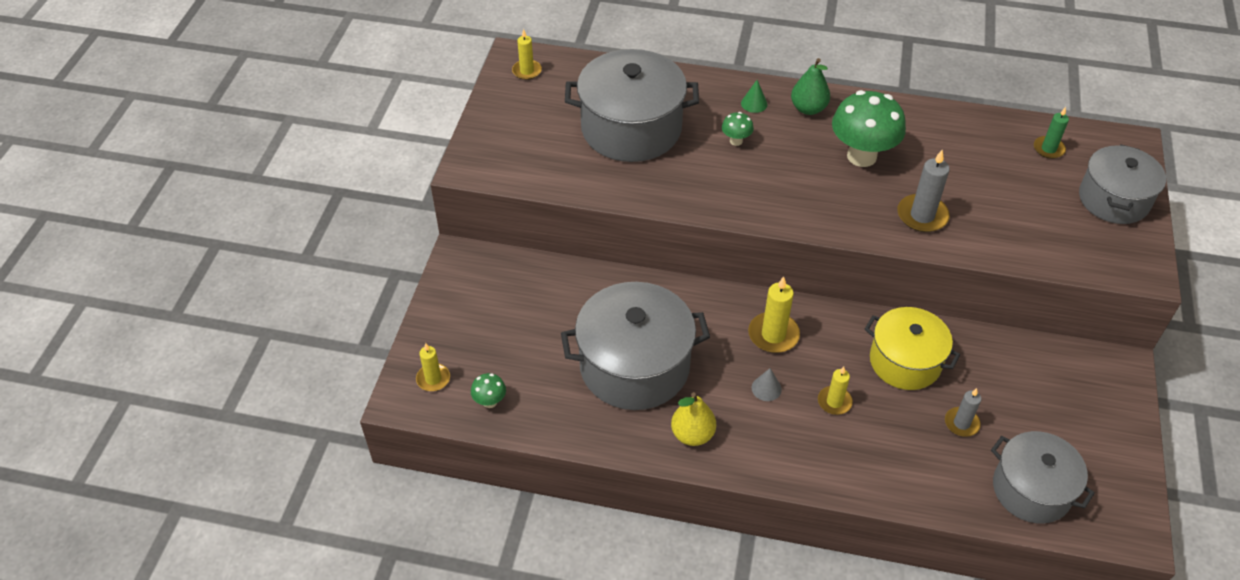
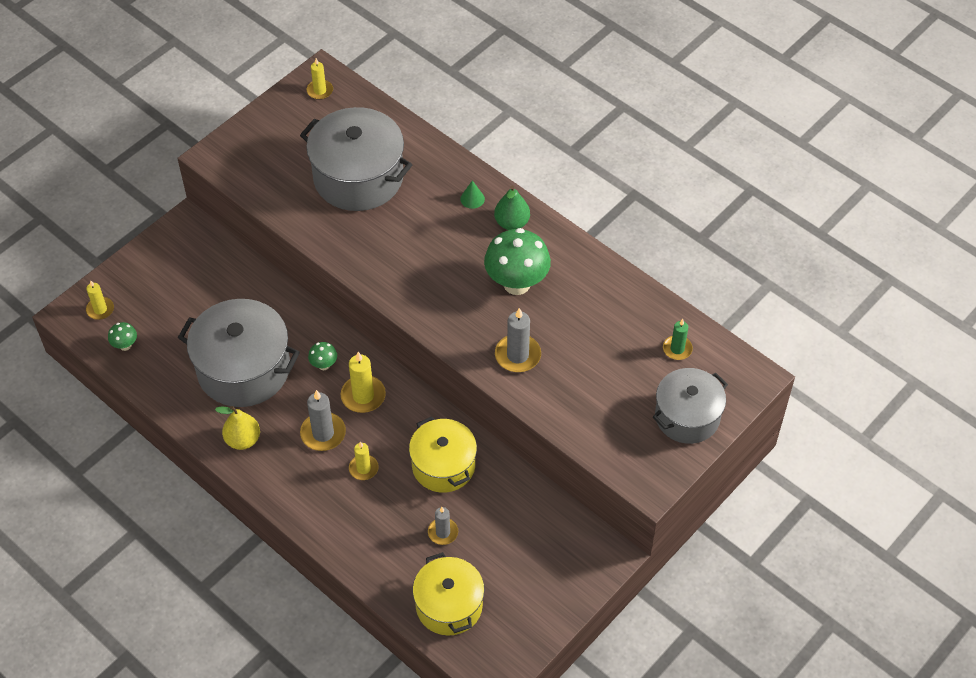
camera: 30 degrees right, 5 degrees up
green mushroom [722,112,754,146] -> green mushroom moved to [308,342,337,370]
grey cone [752,368,782,401] -> grey candle [300,390,346,451]
grey pot [991,431,1095,524] -> yellow pot [413,552,484,635]

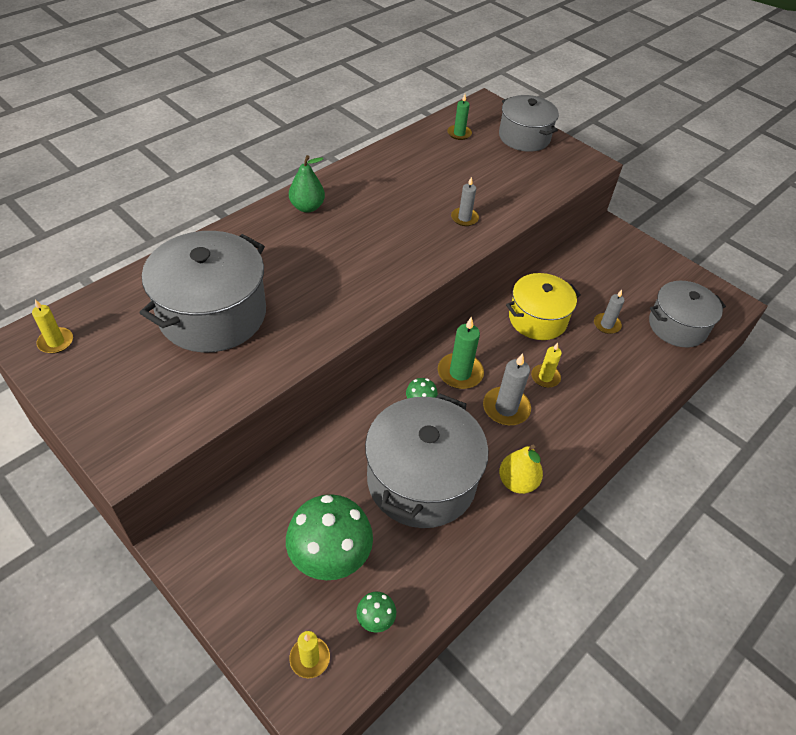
camera: 90 degrees left, 5 degrees down
yellow candle [341,352,386,413] -> green candle [438,316,484,389]
yellow pot [413,552,484,635] -> grey pot [649,281,726,347]
green cone [460,180,485,209] -> none
green mushroom [484,228,551,295] -> green mushroom moved to [286,494,373,580]
grey candle [495,308,541,372] -> grey candle [451,176,479,226], size x0.64

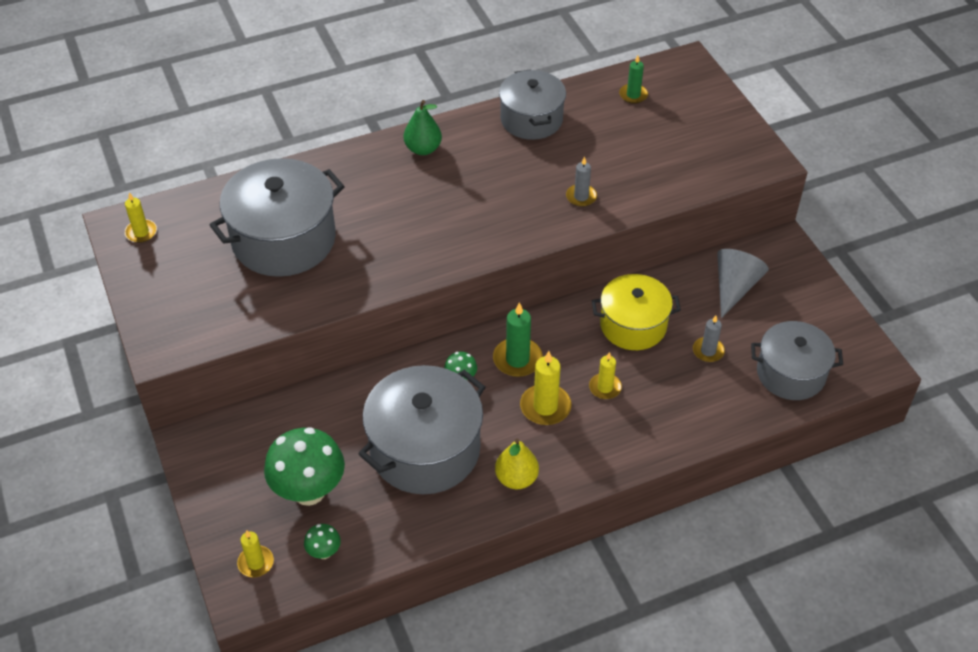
camera: 25 degrees right, 0 degrees up
grey candle [483,353,531,425] -> yellow candle [520,351,572,425]
grey pot [499,95,559,152] -> grey pot moved to [499,69,566,140]
none -> grey cone [717,249,769,318]

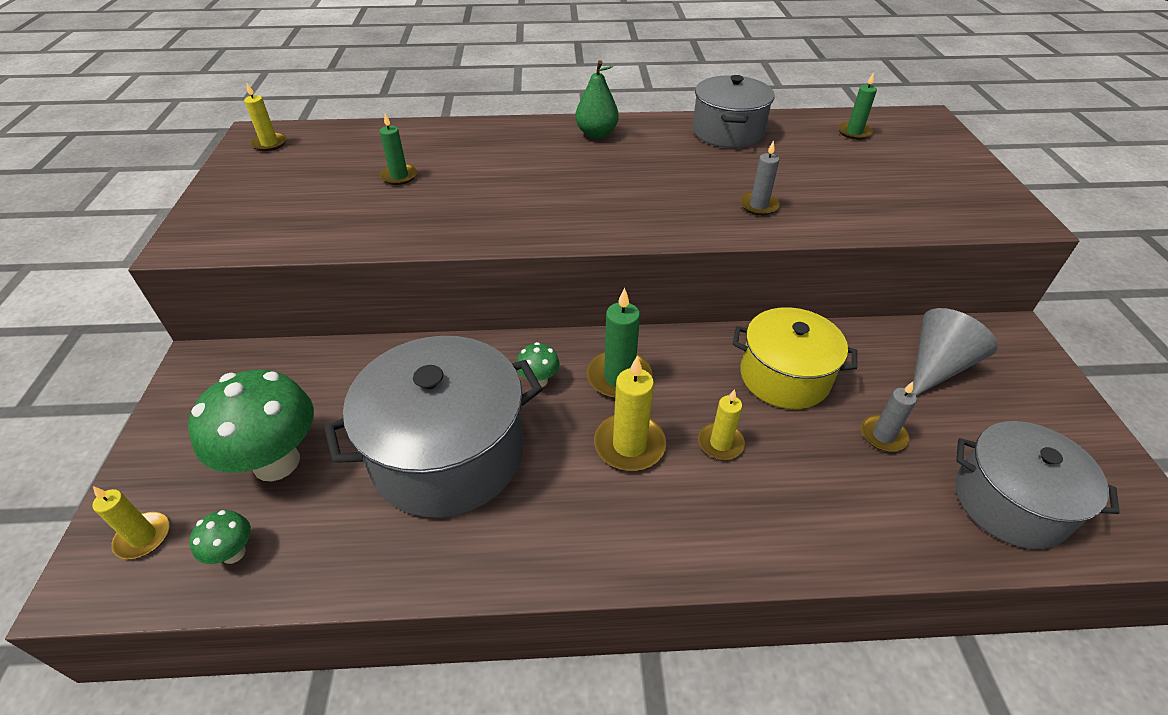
camera: 20 degrees right, 5 degrees down
grey pot [210,158,345,277] -> green candle [380,114,418,185]
yellow pear [495,438,539,489] -> none

